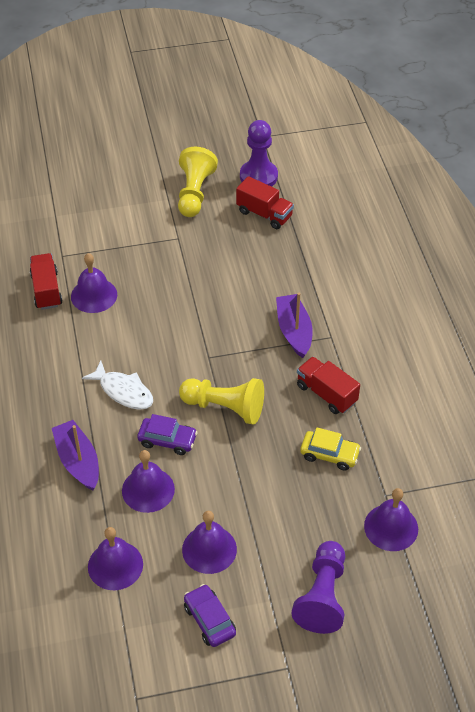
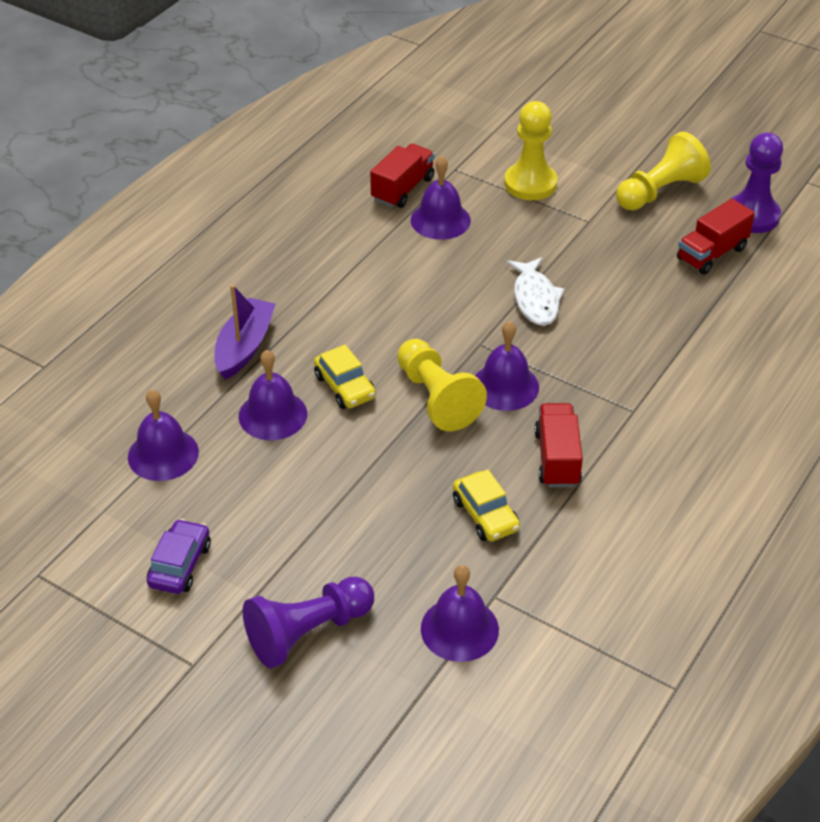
camera: 45 degrees right, 5 degrees down
white fish [82,361,153,410] -> white fish moved to [506,257,565,326]
purple car [137,414,198,455] -> yellow car [314,345,376,409]
purple bell [182,511,237,574] -> purple bell moved to [475,321,539,411]
red truck [236,176,294,229] -> red truck turned 60 degrees clockwise [677,199,755,275]
purple boat [276,293,313,358] -> none
none -> yellow pawn [504,101,558,200]

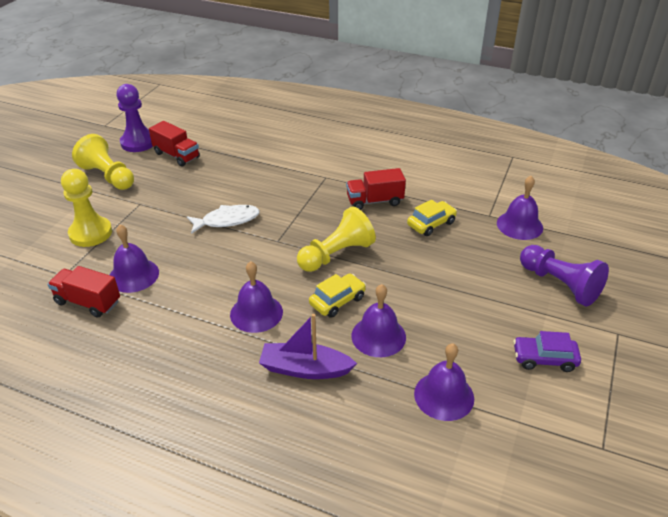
camera: 100 degrees left, 5 degrees down
purple bell [475,321,539,411] -> purple bell moved to [230,261,283,333]

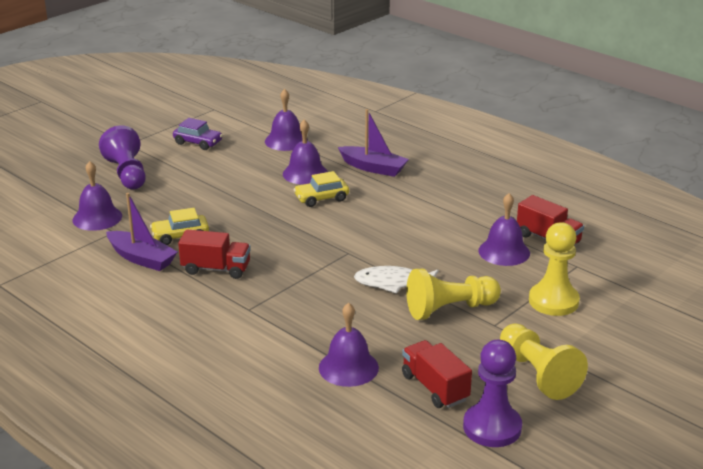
camera: 160 degrees left, 10 degrees down
purple bell [230,261,283,333] -> purple bell moved to [319,303,379,387]
yellow pawn [297,206,376,272] -> yellow pawn moved to [406,269,501,320]
none -> purple boat [106,193,177,271]

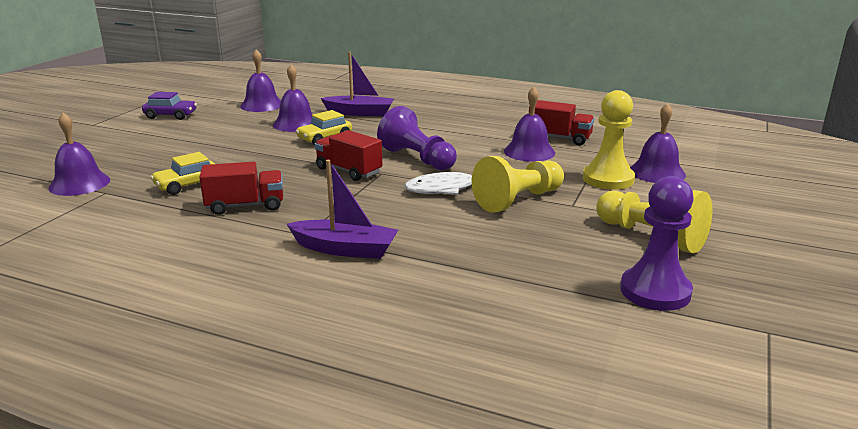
camera: 20 degrees left, 5 degrees down
purple pawn [99,125,146,189] -> purple pawn moved to [377,106,457,170]
purple boat [106,193,177,271] -> purple boat moved to [287,160,398,259]
purple bell [319,303,379,387] -> purple bell moved to [630,103,686,183]
red truck [402,340,472,408] -> red truck moved to [314,130,382,181]

